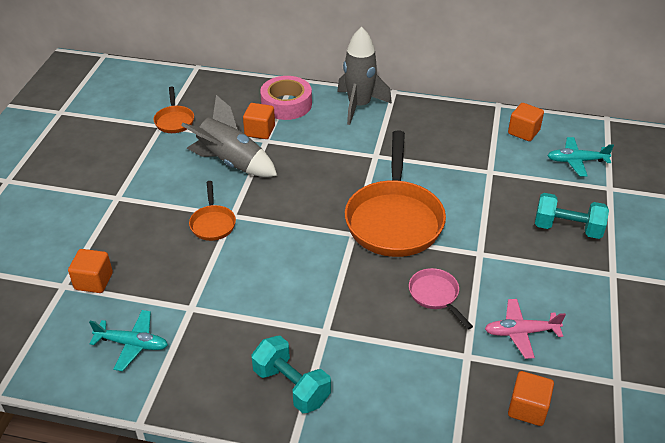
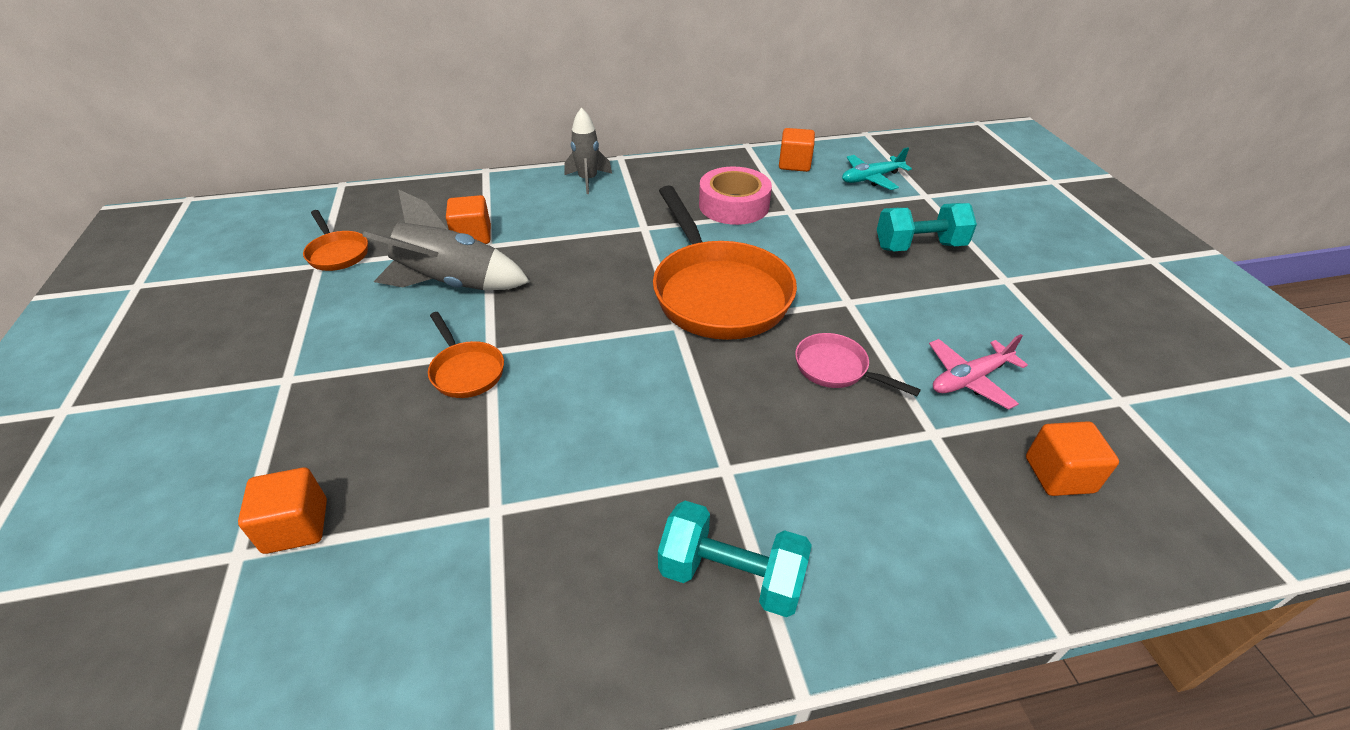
camera: 25 degrees left, 0 degrees up
turquoise plane [89,310,168,371] -> none
pink tape [260,76,312,120] -> pink tape moved to [699,166,772,225]
grey rocket [337,27,392,125] -> grey rocket [565,107,612,194], size x0.63

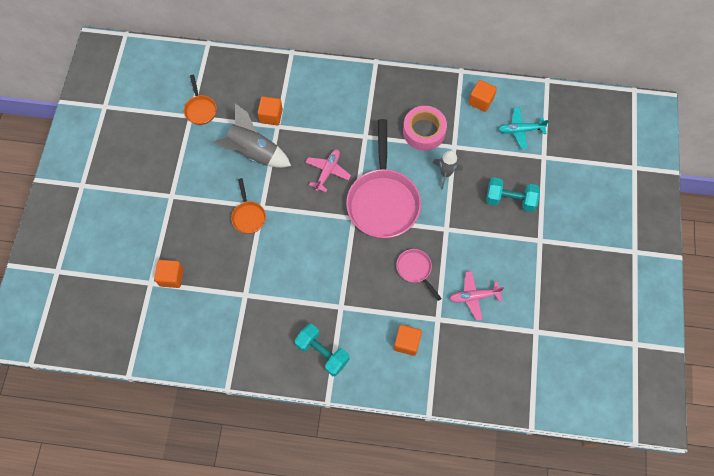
camera: 20 degrees right, 25 degrees up
grey rocket [565,107,612,194] -> grey rocket moved to [433,150,463,190]
orange pan [653,185,797,340] -> pink pan [346,119,421,239]
orange cube [1026,421,1119,496] -> orange cube moved to [394,325,422,356]
none -> pink plane [306,149,351,192]

